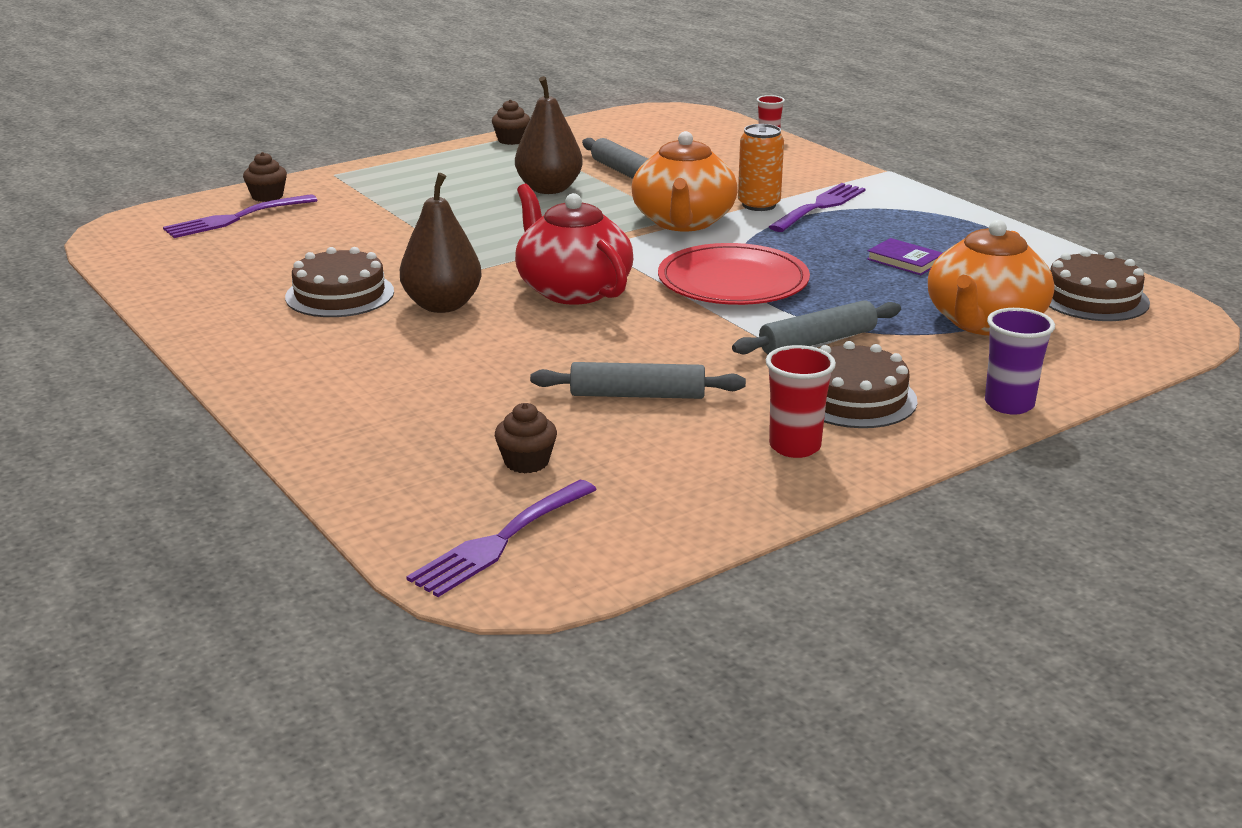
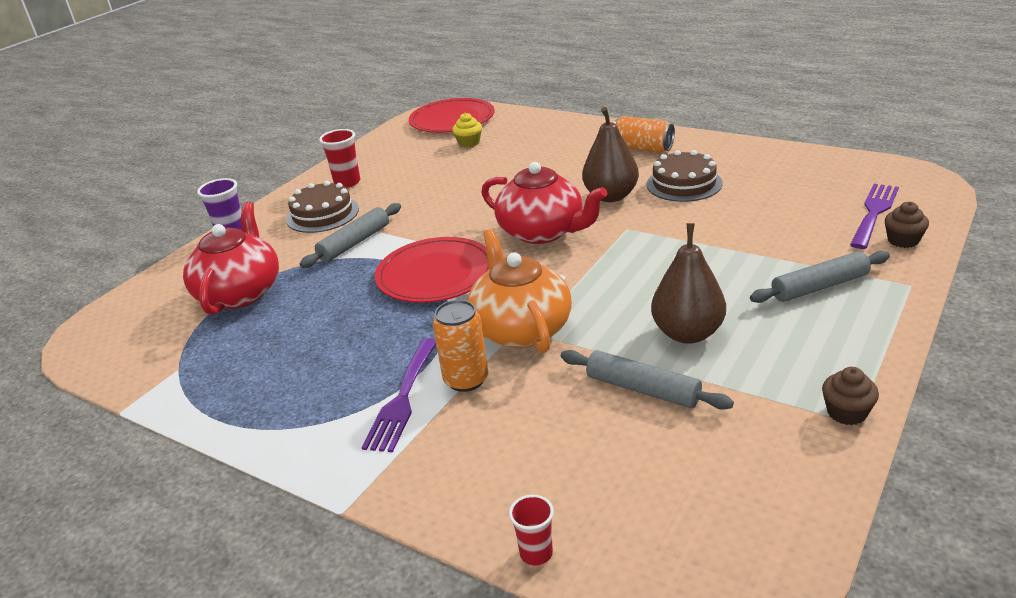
camera: 160 degrees right, 5 degrees up
purple fork [406,480,597,597] -> red plate [409,98,495,133]
brown cupcake [495,403,557,473] -> yellow cupcake [452,113,482,148]
grey rolling pin [530,362,746,399] -> grey rolling pin moved to [750,251,890,303]
purple book [867,238,942,275] -> none
orange teapot [928,220,1054,335] -> red teapot [183,201,279,315]
brown cake [1049,250,1150,321] -> none
none -> orange can [614,116,675,153]

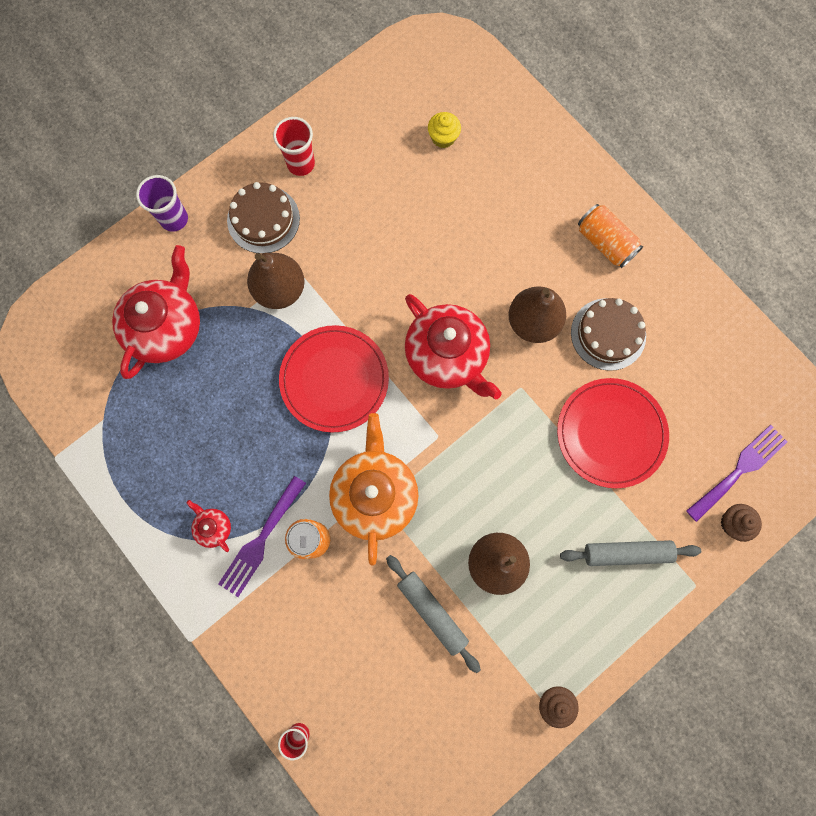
camera: 15 degrees right, 45 degrees up
grey rolling pin [300,203,401,268] -> brown pear [247,253,305,309]
red plate [409,98,495,133] -> red plate moved to [557,378,669,488]
none -> red teapot [186,500,231,552]

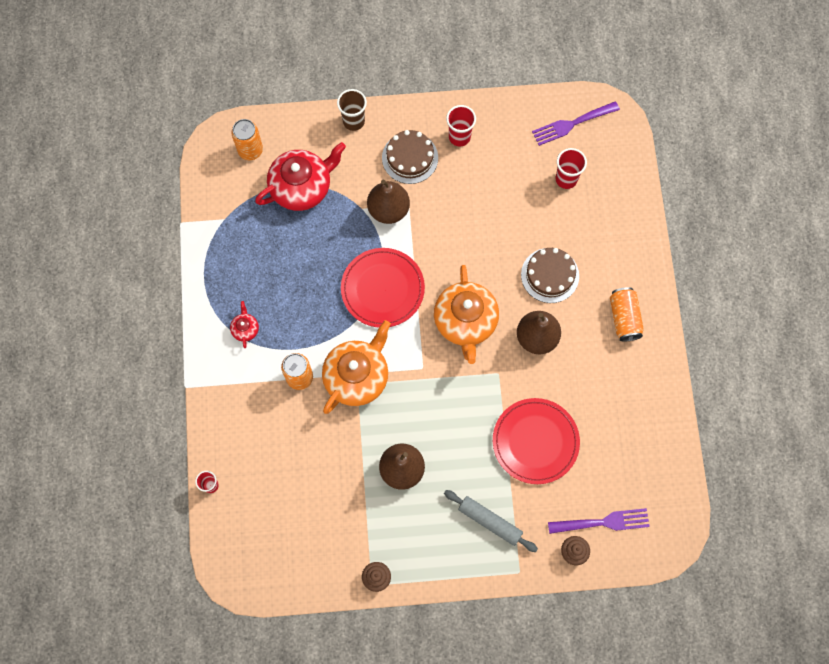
camera: 35 degrees right, 5 degrees down
purple cup [136,175,188,232] -> brown cup [337,89,367,131]
purple fork [218,476,306,597] -> purple fork moved to [532,101,620,146]
grey rolling pin [386,555,481,673] -> none
red teapot [405,294,502,399] -> orange teapot [434,265,499,364]
yellow cupcake [428,112,461,148] -> red cup [556,148,587,189]
brown cake [571,298,646,371] -> brown cake moved to [521,248,579,303]
none -> orange can [231,119,263,160]

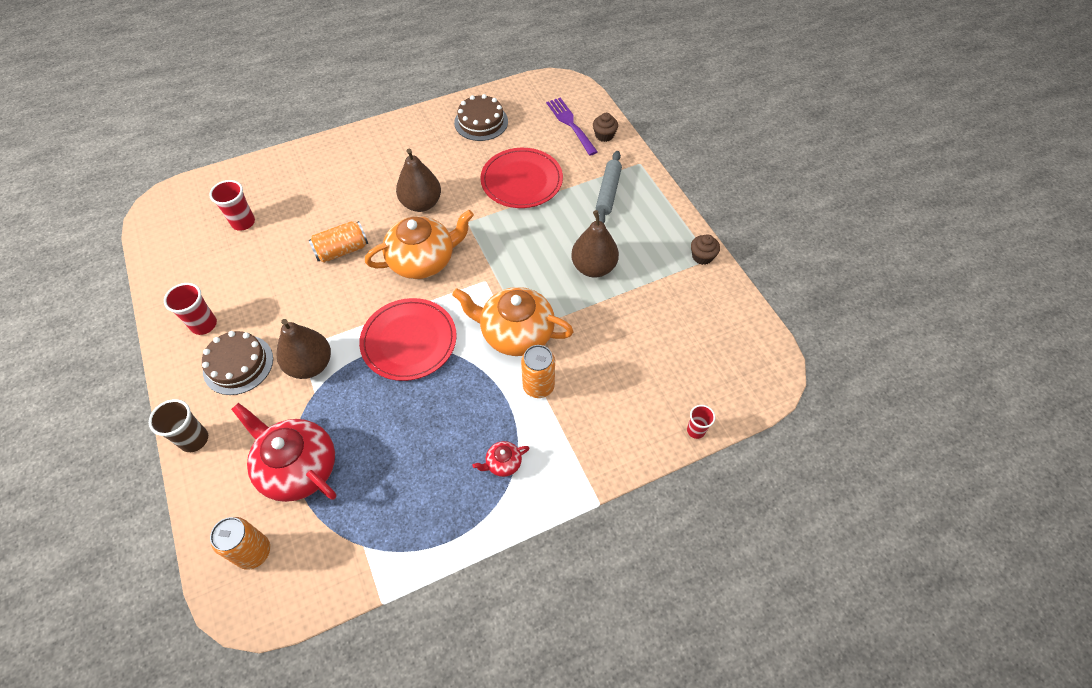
camera: 110 degrees left, 15 degrees down
brown cake [521,248,579,303] -> brown cake moved to [454,94,508,141]
purple fork [532,101,620,146] -> none
orange can [610,287,644,342] -> orange can moved to [309,221,368,263]

